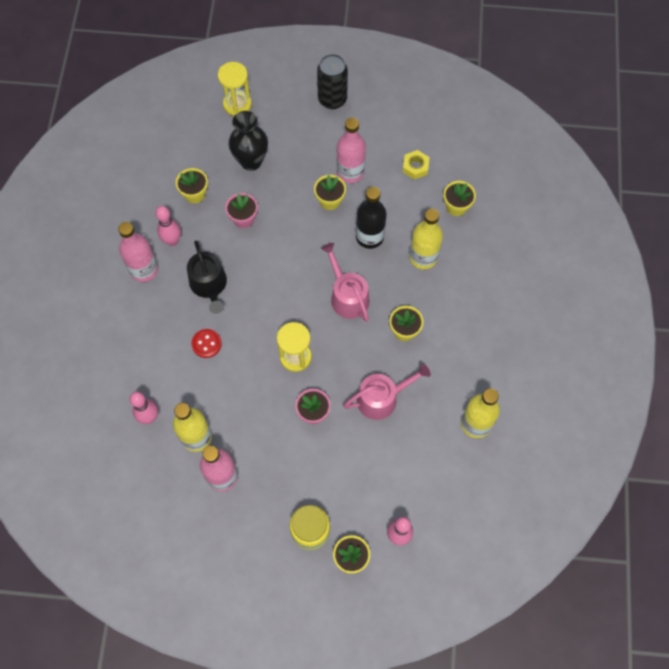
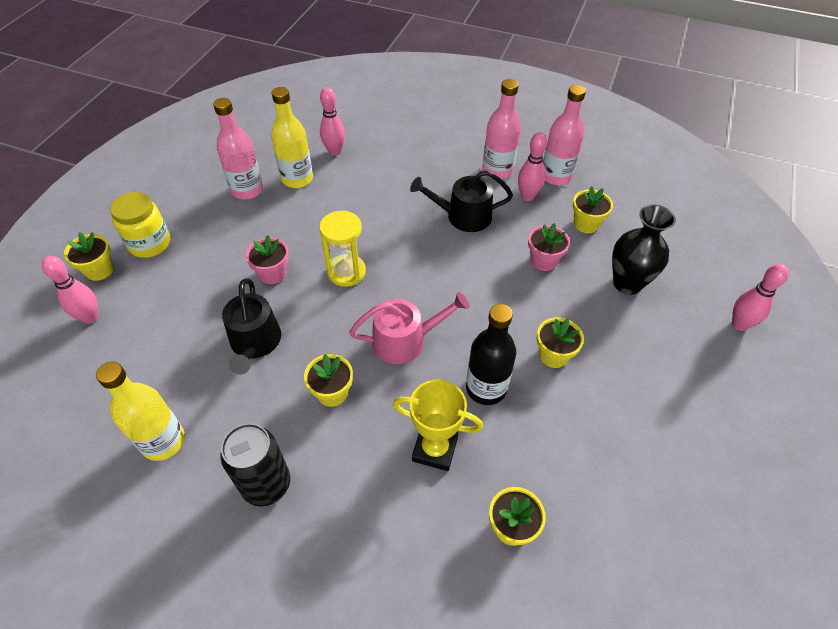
camera: 105 degrees right, 15 degrees down
red button [191,329,222,358] -> none
yellow hourglass [218,62,252,116] -> none
black can [317,54,348,109] -> black can moved to [220,423,290,506]
pink bottle [337,118,366,183] -> pink bottle moved to [543,85,586,185]
pink watering can [343,364,431,420] -> black watering can [222,278,281,375]
yellow nut [403,150,430,180] -> none
yellow bottle [409,209,443,269] -> yellow trophy [393,380,483,471]
none -> pink bowling pin [732,264,789,331]

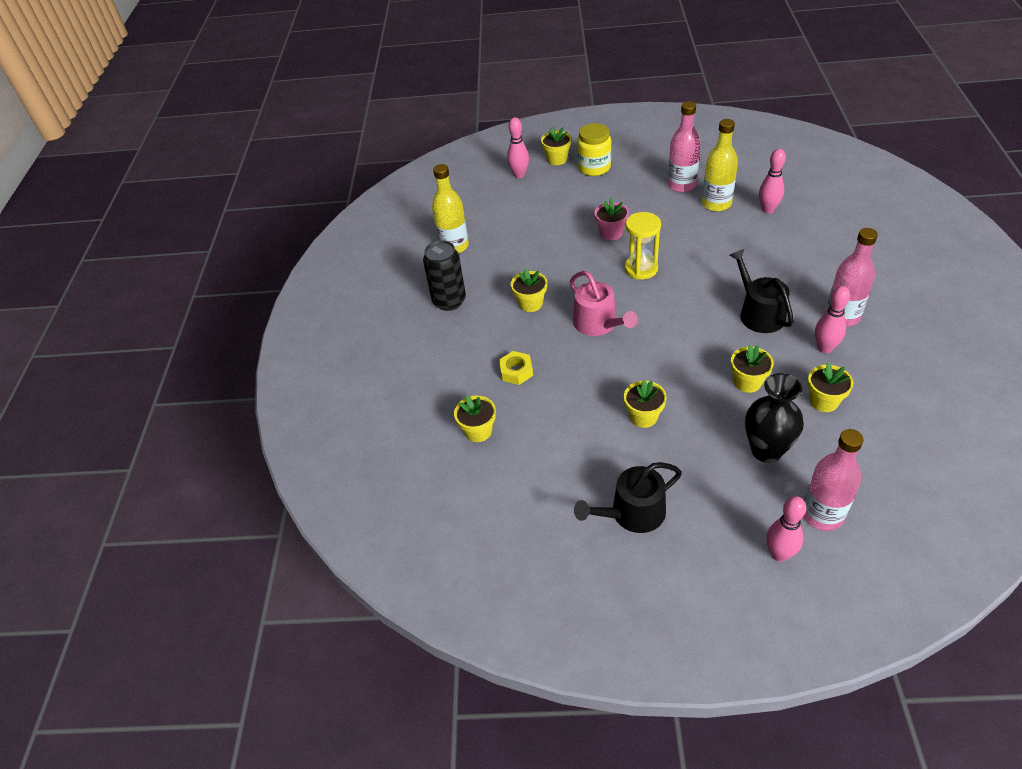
camera: 75 degrees right, 5 degrees down
black watering can [222,278,281,375] -> black watering can moved to [574,462,682,533]
yellow trophy [393,380,483,471] -> yellow nut [499,351,533,385]
black bottle [466,304,516,405] -> none
pink flower pot [528,223,570,271] -> yellow flower pot [731,345,774,393]
pink bottle [543,85,586,185] -> pink bottle moved to [803,429,864,531]

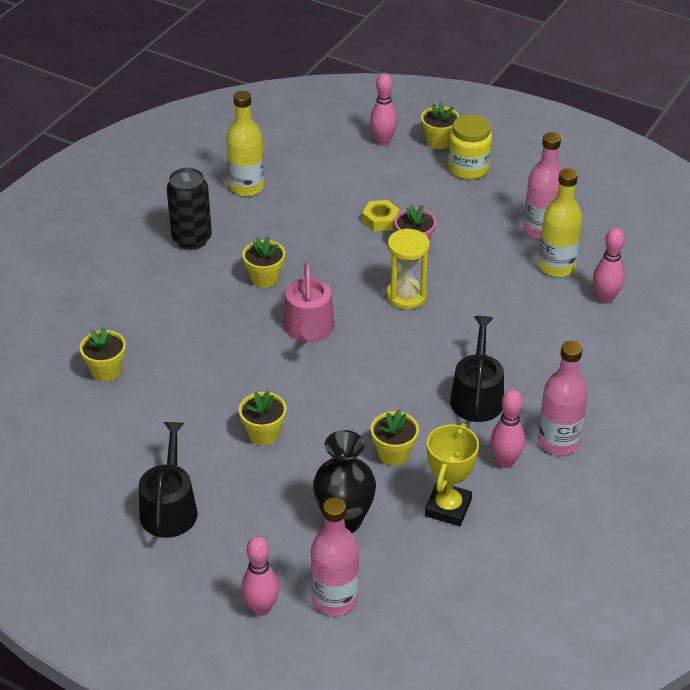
camera: 25 degrees right, 5 degrees down
yellow nut [499,351,533,385] -> yellow nut moved to [362,200,400,232]
black watering can [574,462,682,533] -> black watering can turned 90 degrees clockwise [139,422,197,538]
yellow flower pot [808,363,853,412] -> yellow trophy [425,423,479,526]

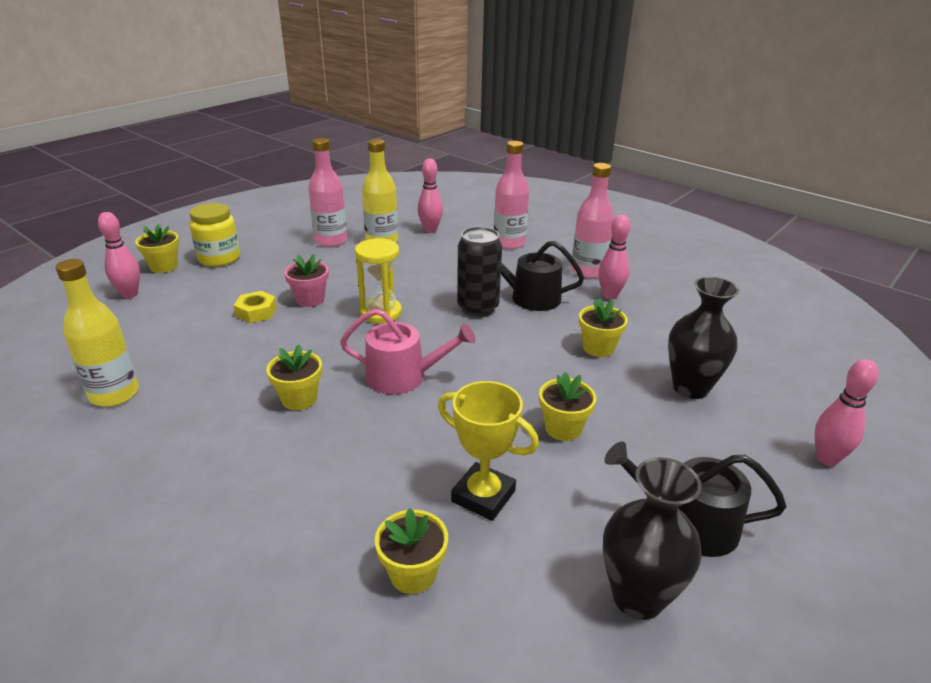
camera: 80 degrees left, 10 degrees down
black can [167,168,212,250] -> black can moved to [457,227,502,317]
pink bottle [311,497,359,616] -> pink bottle moved to [494,141,529,249]
yellow trophy [425,423,479,526] -> yellow trophy moved to [438,381,539,521]
none -> black vase [603,457,702,620]

